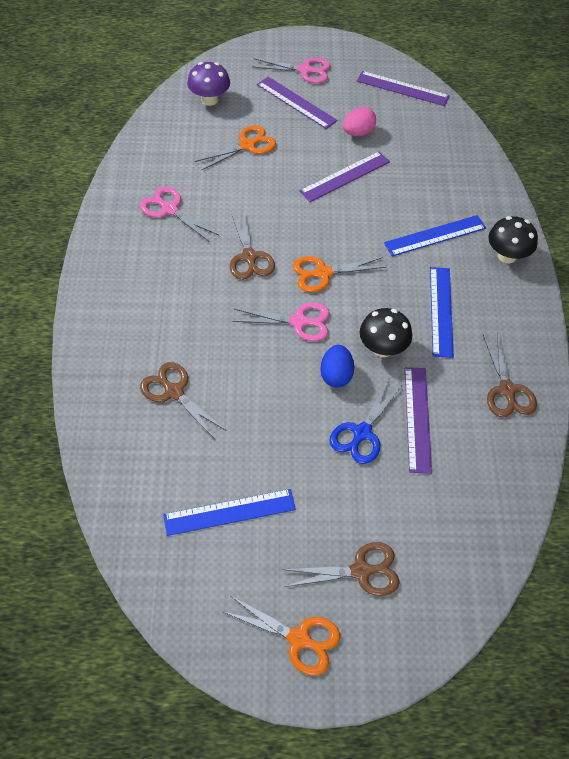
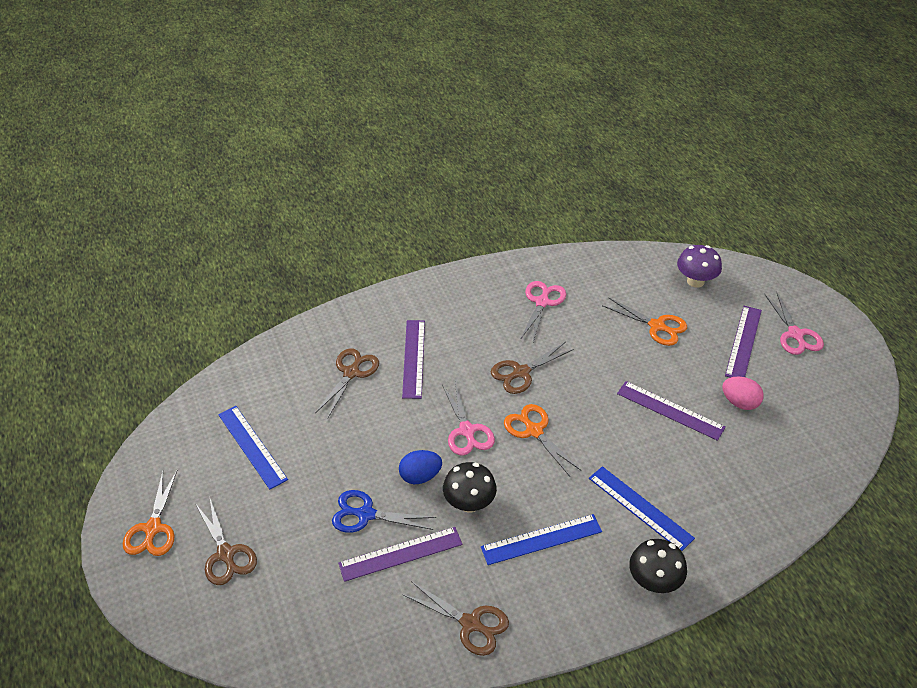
camera: 70 degrees right, 10 degrees down
purple ruler [357,71,450,106] -> purple ruler moved to [402,320,425,399]
brown scissors [483,332,537,417] -> brown scissors turned 120 degrees counterclockwise [402,581,509,656]

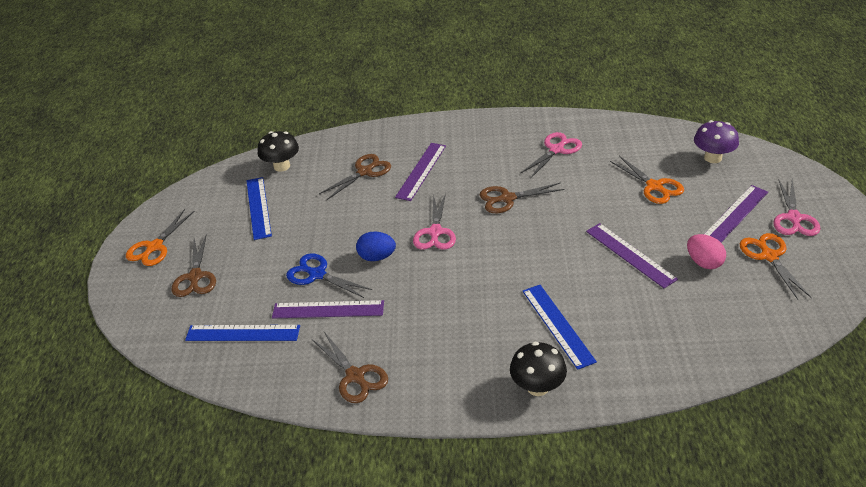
camera: 25 degrees right, 5 degrees down
black mushroom [443,462,497,513] -> black mushroom moved to [258,131,299,172]
blue ruler [481,514,602,565] -> blue ruler moved to [185,325,300,341]
orange scissors [504,404,582,476] -> orange scissors moved to [740,233,812,300]

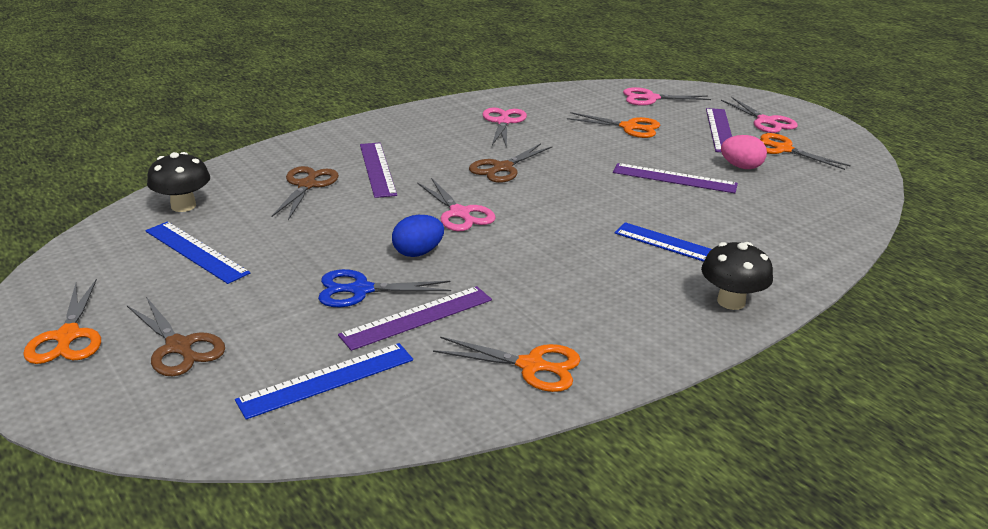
camera: 40 degrees left, 10 degrees down
brown scissors [313,332,388,403] -> orange scissors [433,337,580,392]
purple mushroom [694,120,739,163] -> pink scissors [623,87,711,106]

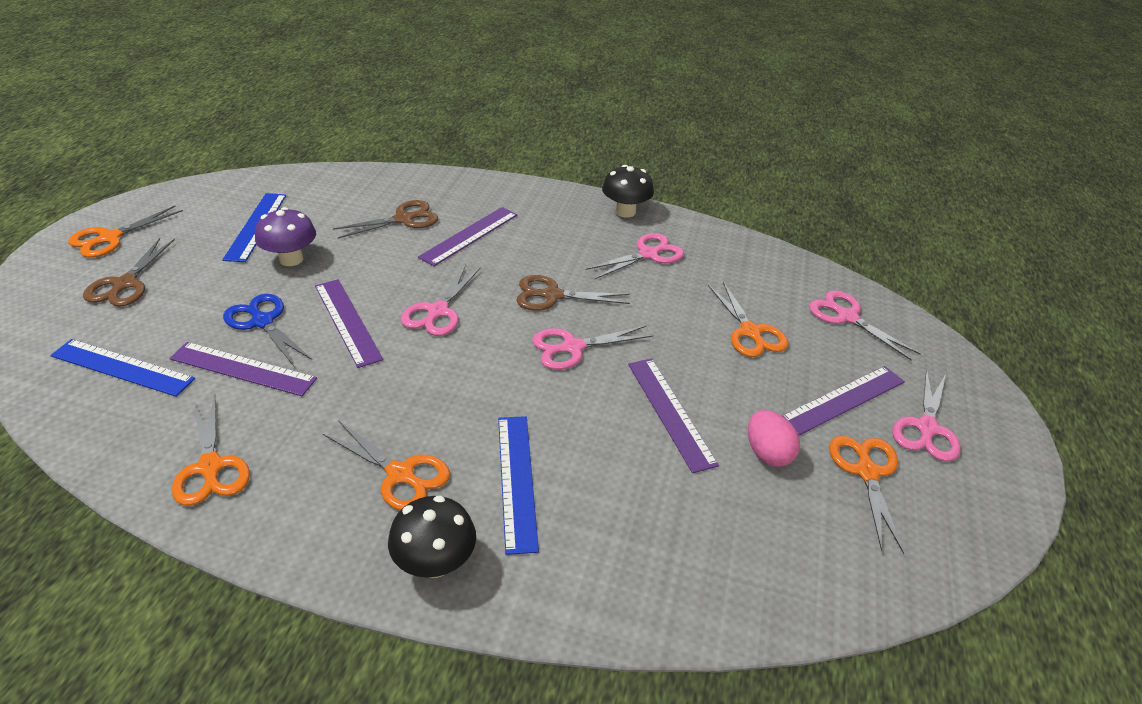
camera: 50 degrees right, 10 degrees up
black mushroom [147,152,210,212] -> black mushroom moved to [602,165,654,218]
blue egg [392,215,444,257] -> purple ruler [315,279,383,368]
none -> purple mushroom [255,207,316,266]
none -> orange scissors [323,420,450,510]
none -> pink scissors [532,326,653,370]

